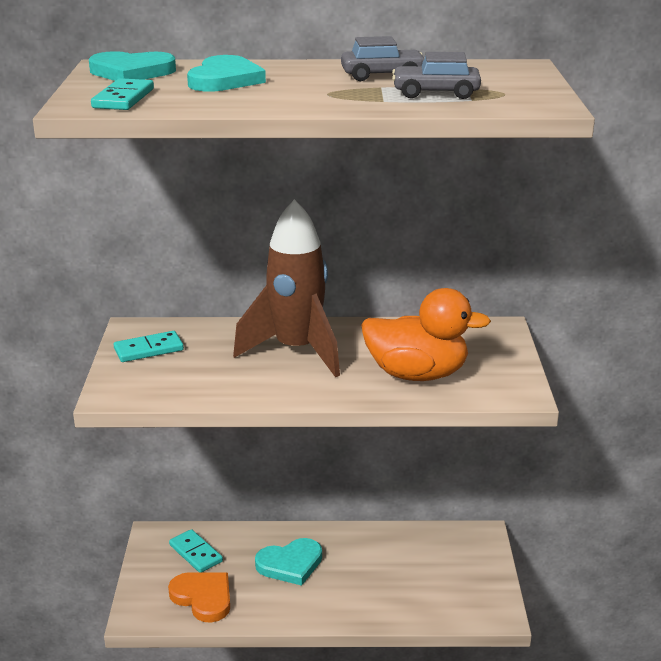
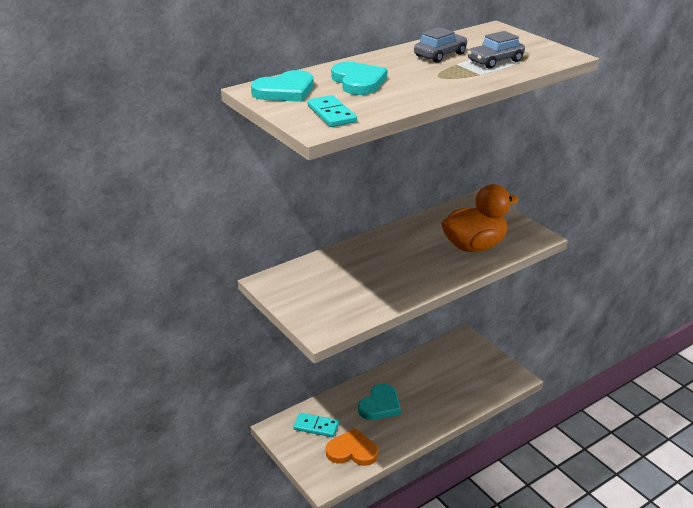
camera: 35 degrees left, 5 degrees up
turquoise domino [113,331,184,362] -> none
brown rocket [233,199,340,377] -> none

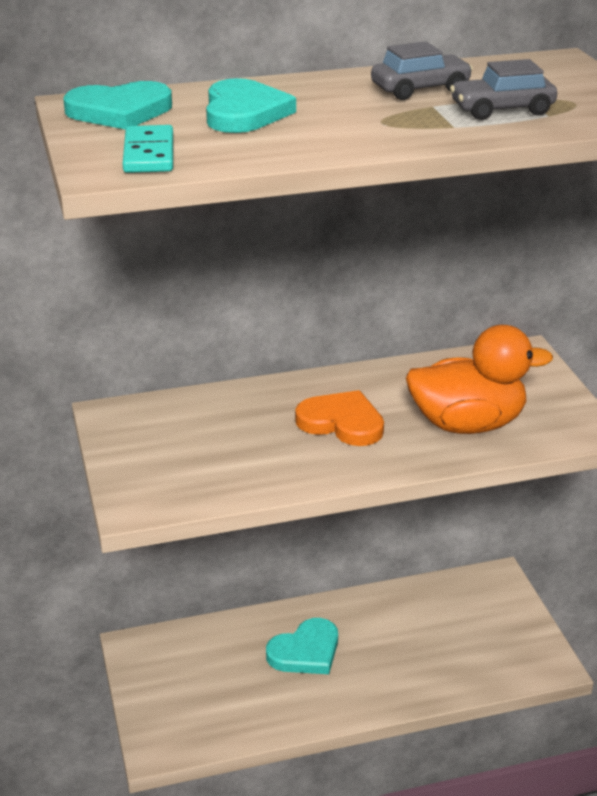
camera: 20 degrees right, 0 degrees up
turquoise domino [293,413,339,437] -> none
orange heart [326,428,378,466] -> orange heart moved to [295,390,384,446]

